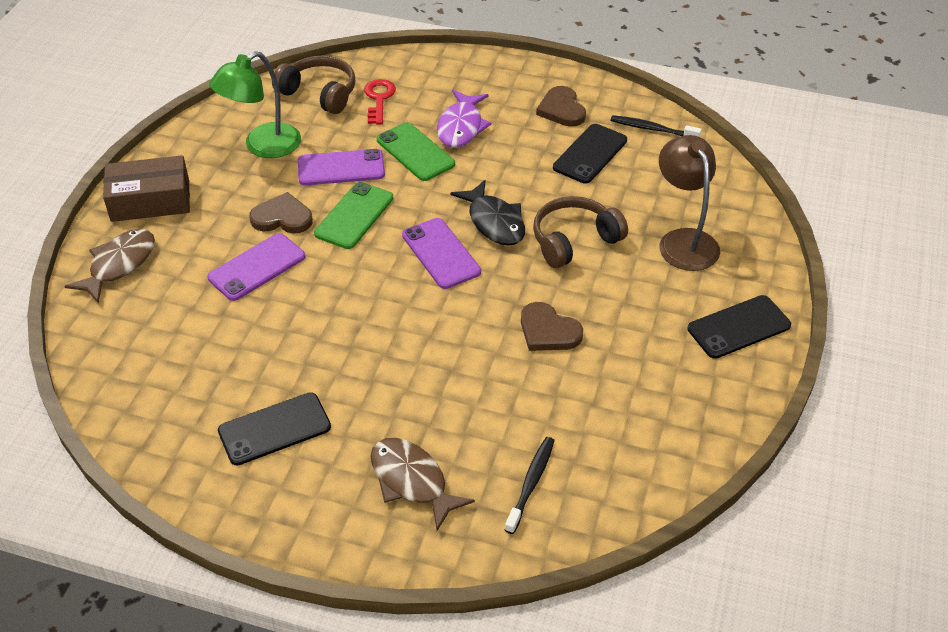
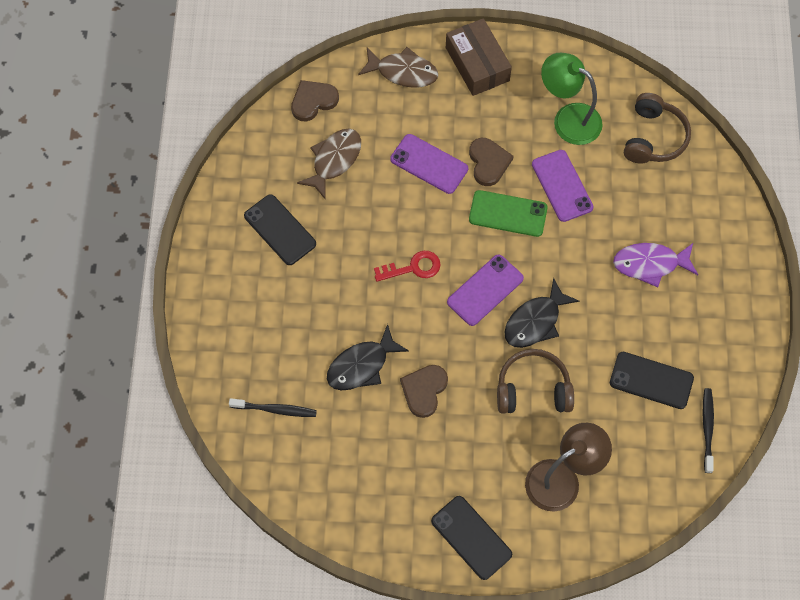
camera: 75 degrees right, 20 degrees up
red key [364,79,396,124] -> red key moved to [374,251,441,282]
brown fish [370,438,475,531] -> brown fish moved to [297,129,361,200]
green phone [377,122,455,181] -> none
brown headphones [533,196,628,268] -> brown headphones turned 45 degrees counterclockwise [497,349,574,414]
brown heart [536,86,586,127] -> brown heart moved to [291,80,339,121]
none -> black fish [327,324,409,390]

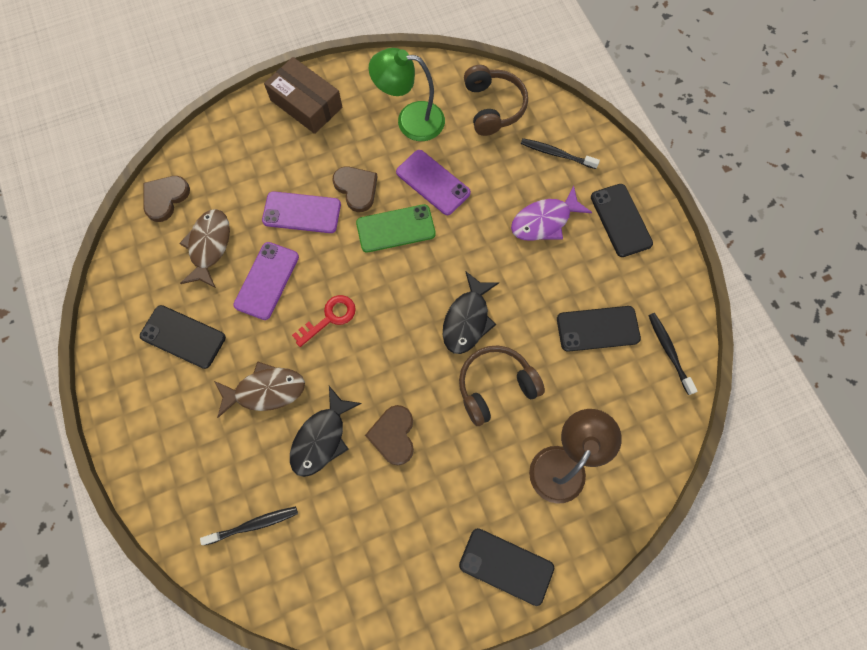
camera: 25 degrees left, 5 degrees up
brown fish [358,47,438,88] -> brown fish moved to [214,361,305,418]
purple phone [447,254,524,326] -> purple phone moved to [233,242,299,320]
none -> black toothbrush [521,138,600,169]
none -> black phone [591,184,653,257]

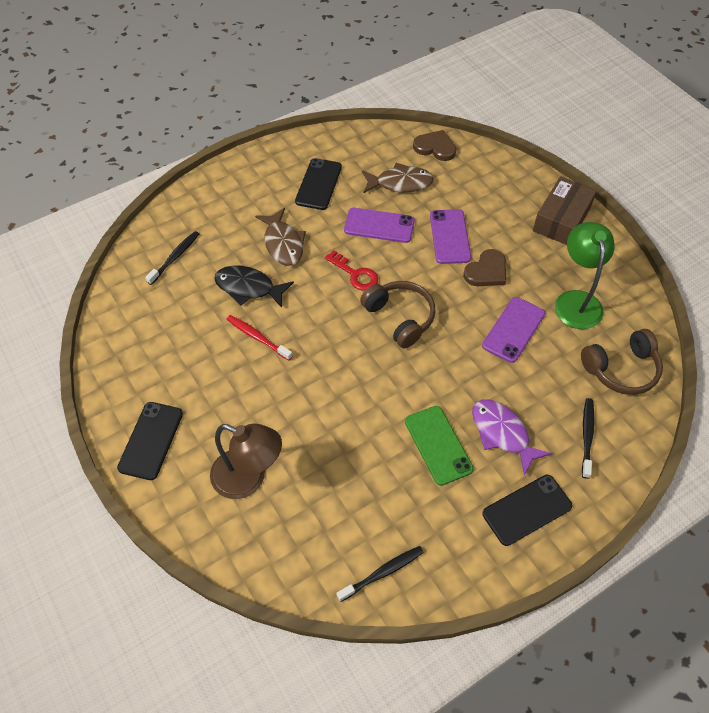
camera: 80 degrees right, 15 degrees down
black toothbrush [200,506,298,545] -> black toothbrush turned 120 degrees counterclockwise [145,231,199,285]
green phone [356,204,436,252] -> green phone moved to [405,406,474,486]
brown heart [365,405,414,465] -> red toothbrush [226,315,293,361]
black fish [443,271,499,354] -> none
brown headphones [459,346,545,426] -> brown headphones moved to [360,281,435,348]
black phone [557,306,641,352] -> none

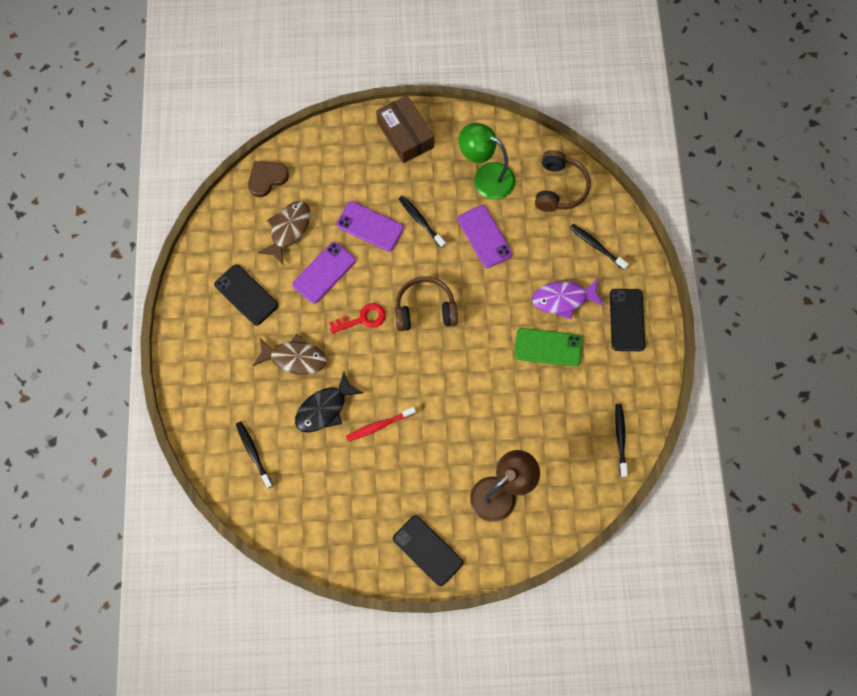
camera: 60 degrees left, 15 degrees up
brown heart [463,249,506,286] -> black toothbrush [398,196,446,248]

